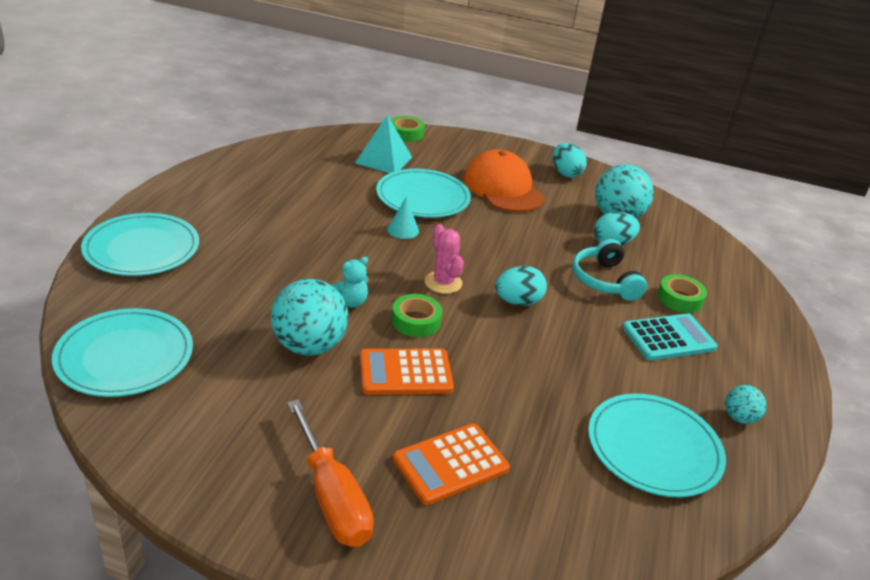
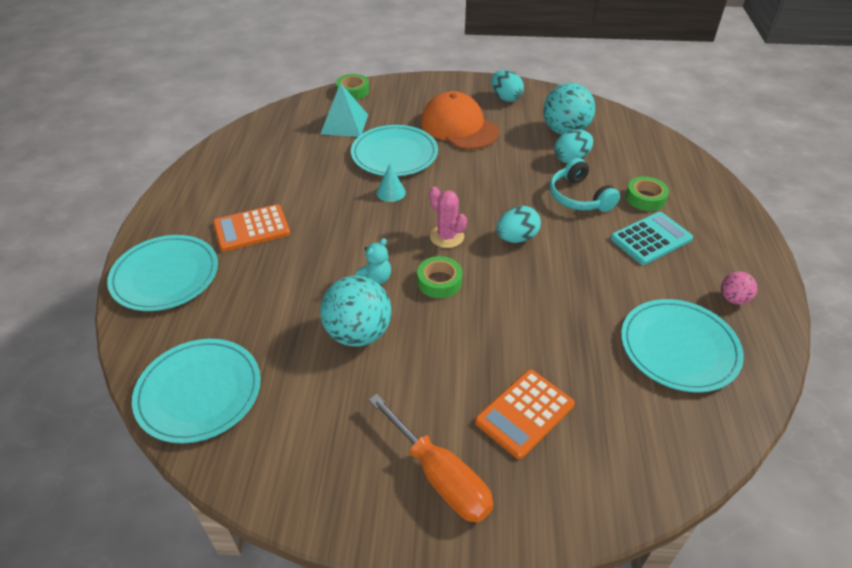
camera: 10 degrees left, 10 degrees up
orange calculator [360,349,454,395] -> orange calculator moved to [213,204,290,252]
turquoise ball [725,385,766,424] -> pink ball [721,271,757,305]

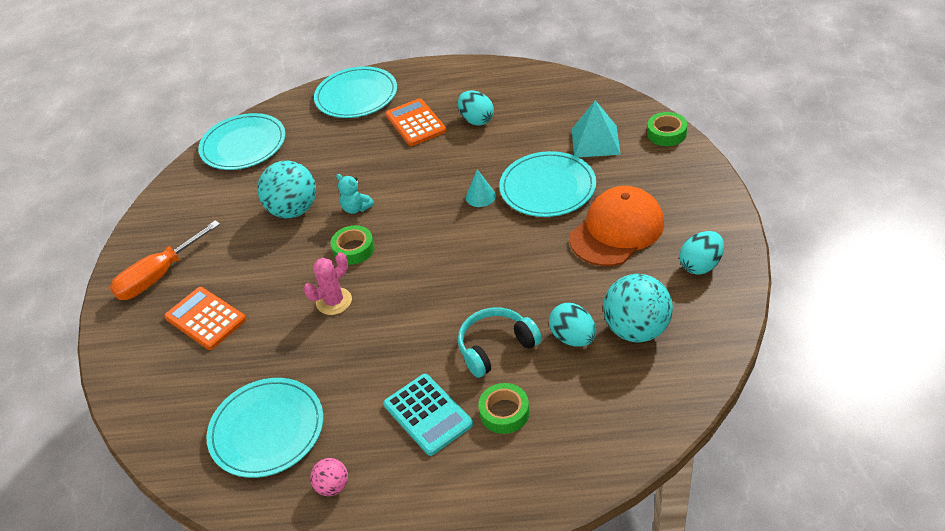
camera: 90 degrees right, 0 degrees up
pink cactus [429,187,467,248] -> pink cactus moved to [304,252,352,315]
turquoise egg [496,206,541,243] -> turquoise egg moved to [458,91,494,125]

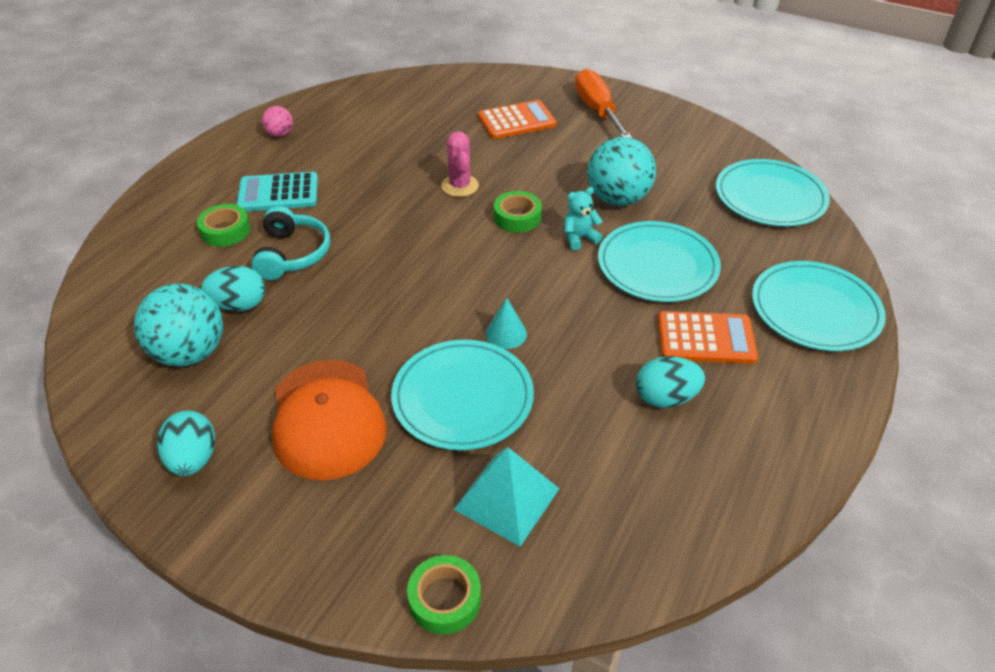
camera: 115 degrees right, 0 degrees up
turquoise plate [206,378,323,478] -> turquoise plate moved to [598,221,721,302]

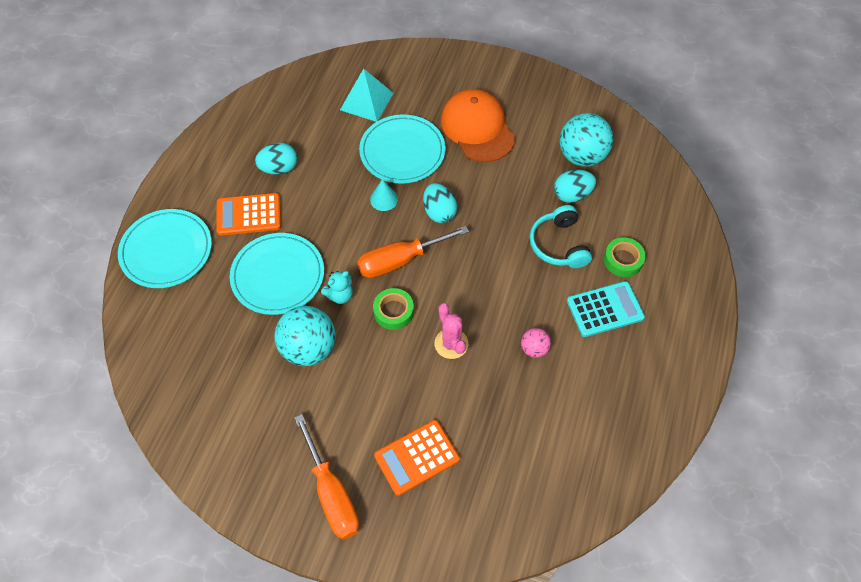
camera: 170 degrees right, 15 degrees up
turquoise egg [157,410,215,476] -> turquoise egg moved to [423,183,457,223]
pink ball [262,106,293,137] -> pink ball moved to [521,328,551,358]
green tape [407,555,481,634] -> none
turquoise plate [716,159,830,226] -> none
none -> orange screwdriver [357,226,469,278]

